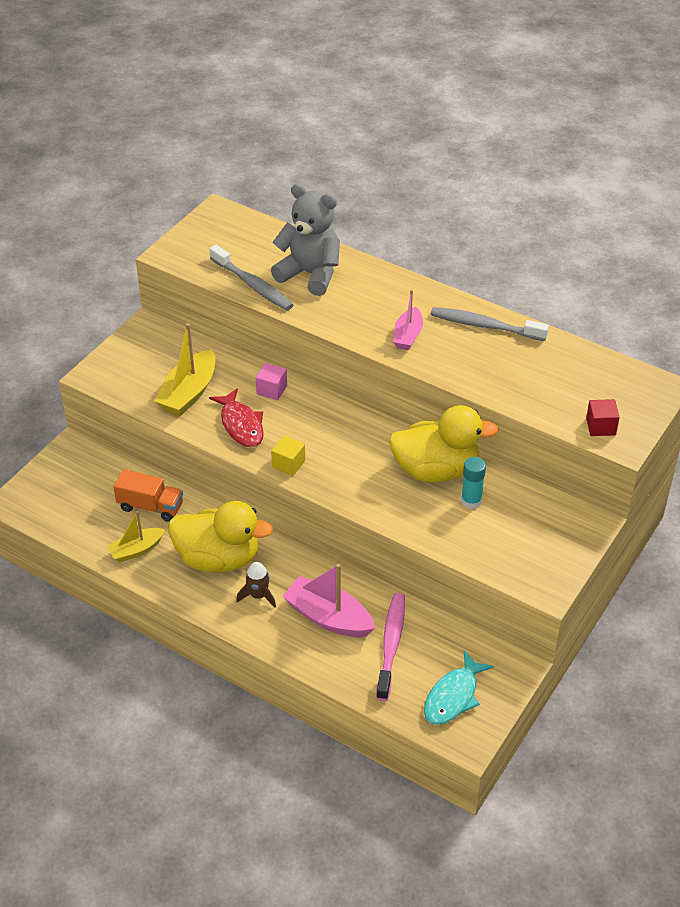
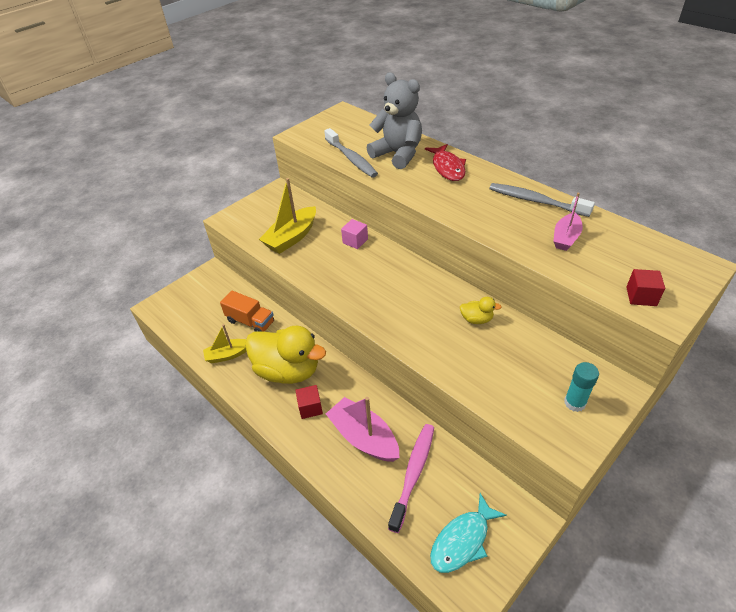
camera: 15 degrees right, 0 degrees up
red fish [209,388,264,447] -> red fish moved to [425,144,466,181]
brown rocket [236,562,276,608] -> red cube [295,385,323,419]
yellow cube [271,436,305,476] -> none
yellow duck [389,405,499,482] -> yellow duck [460,297,502,324], size x0.43
pink boat [393,290,423,350] -> pink boat moved to [553,193,583,251]
turquoise glue stick [461,457,486,509] -> turquoise glue stick moved to [564,362,599,412]

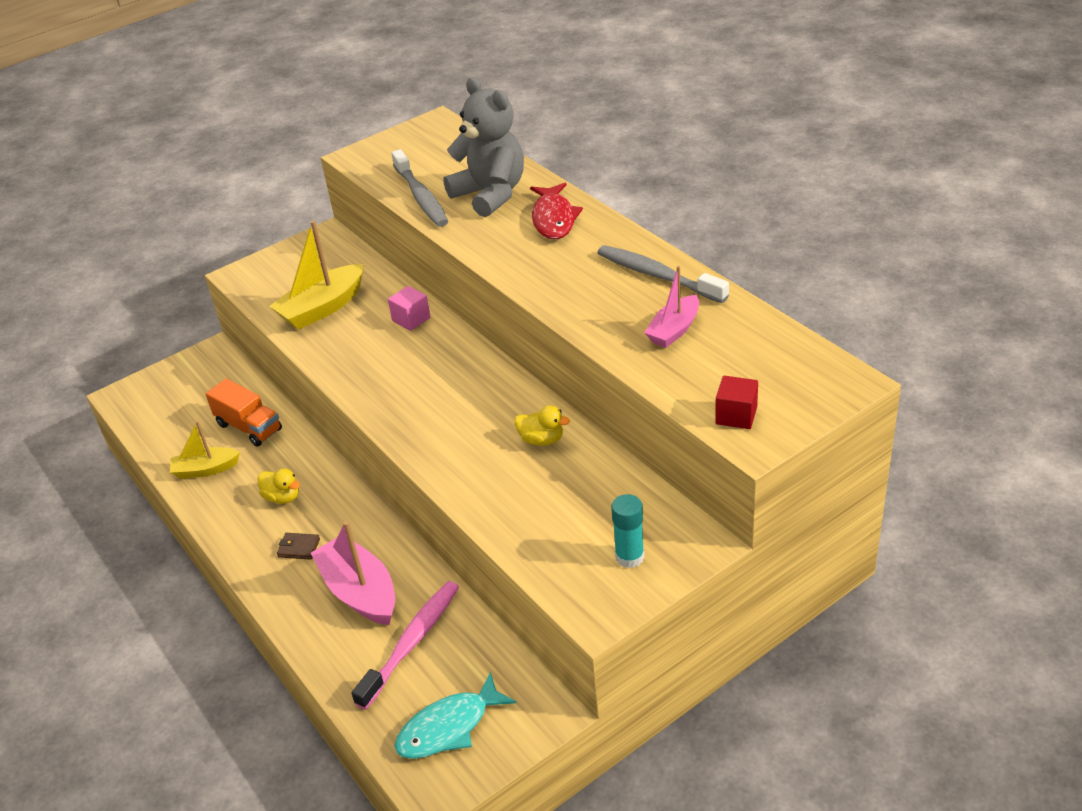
camera: 10 degrees right, 5 degrees down
yellow duck [245,326,326,384] -> yellow duck [257,469,300,504], size x0.43
red cube [295,385,323,419] -> brown wallet [277,533,320,560]

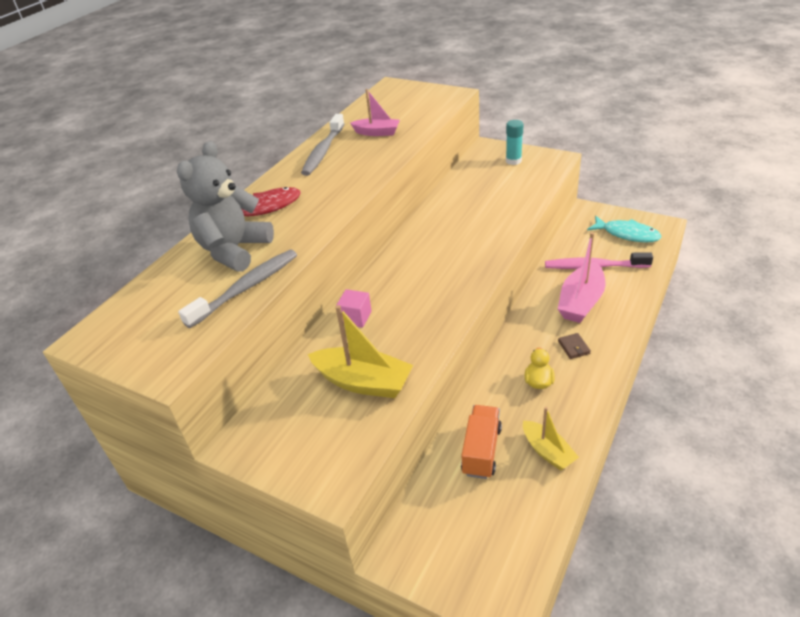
camera: 115 degrees left, 0 degrees up
yellow duck [514,406,570,446] -> none
red cube [715,376,758,429] -> none

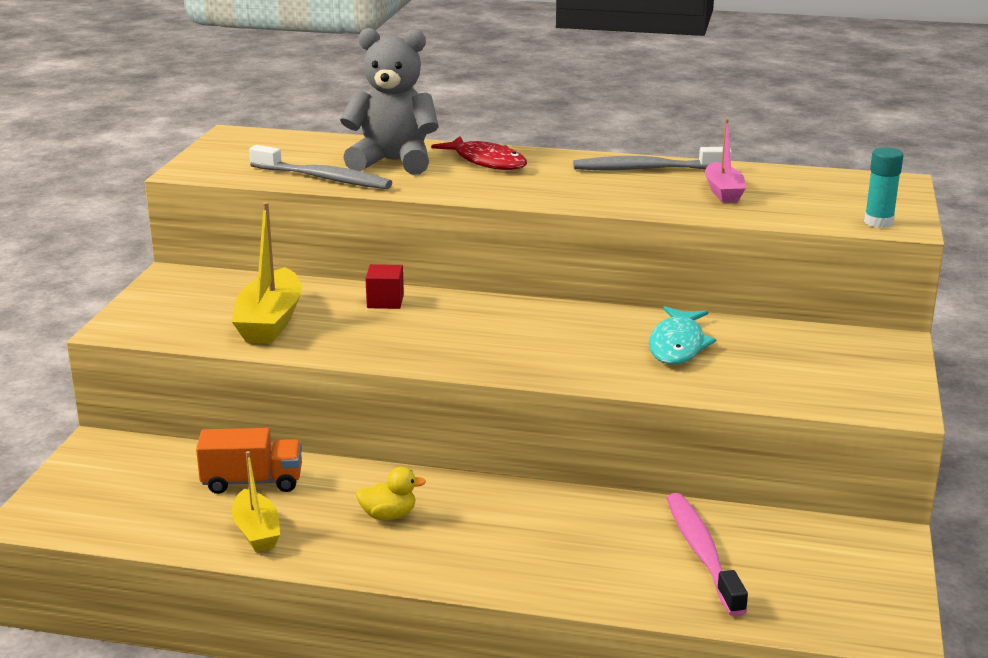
camera: 70 degrees right, 15 degrees down
pink cube [336,289,372,328] -> red cube [365,264,404,309]
turquoise glue stick [506,120,524,165] -> turquoise glue stick moved to [864,147,904,228]
yellow boat [523,407,579,471] -> yellow boat turned 60 degrees counterclockwise [232,451,280,552]
pink boat [558,232,605,323] -> none
brown wallet [558,333,591,359] -> none
turquoise fish [587,216,662,242] -> turquoise fish moved to [649,306,716,364]

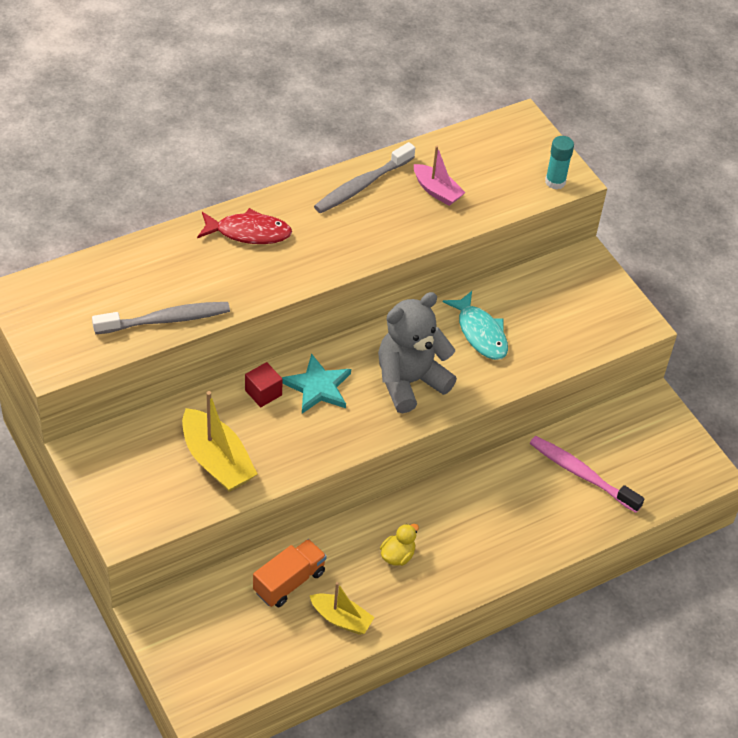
camera: 45 degrees left, 25 degrees up
grey teddy bear [340,28,439,175] -> grey teddy bear moved to [378,292,457,413]
none -> turquoise star [282,353,351,414]

